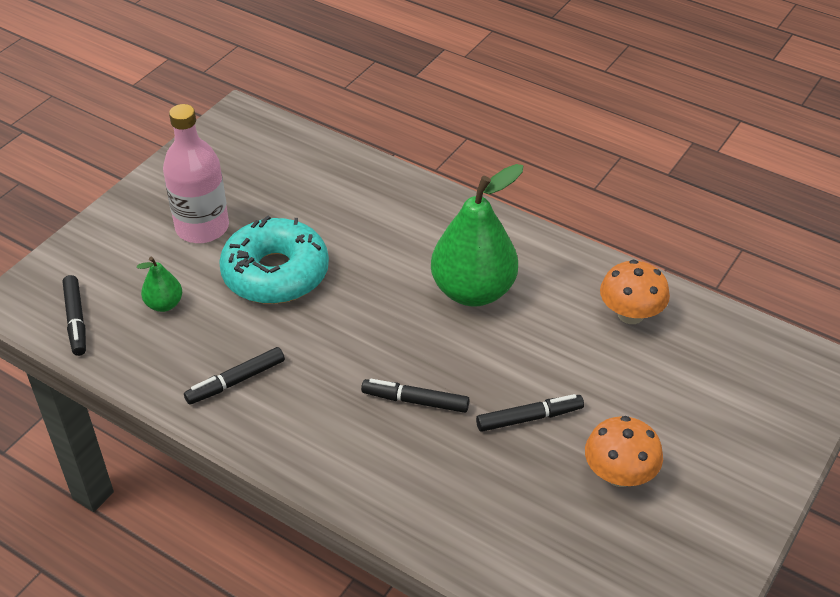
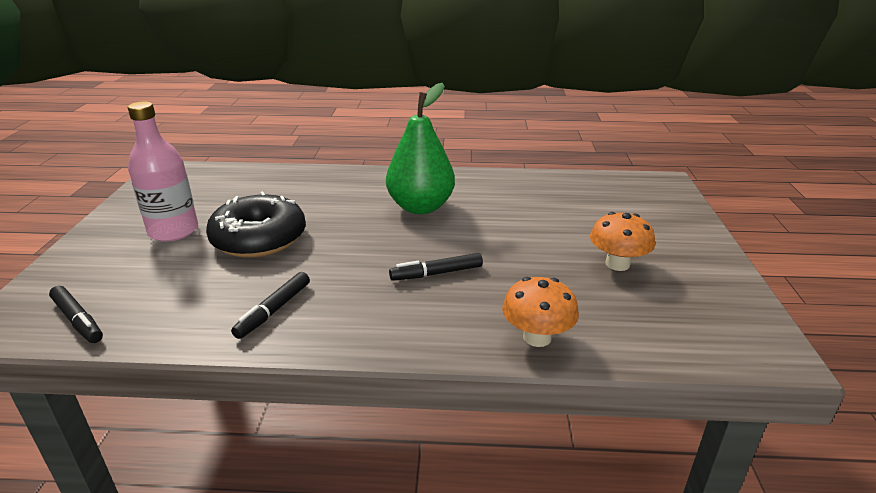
camera: 30 degrees left, 15 degrees down
green pear [137,257,182,312] -> none
turquoise donut [219,216,329,304] -> black donut [206,191,306,258]
black marker [476,394,584,432] -> none
orange mushroom [600,260,670,324] -> orange mushroom moved to [502,277,579,347]

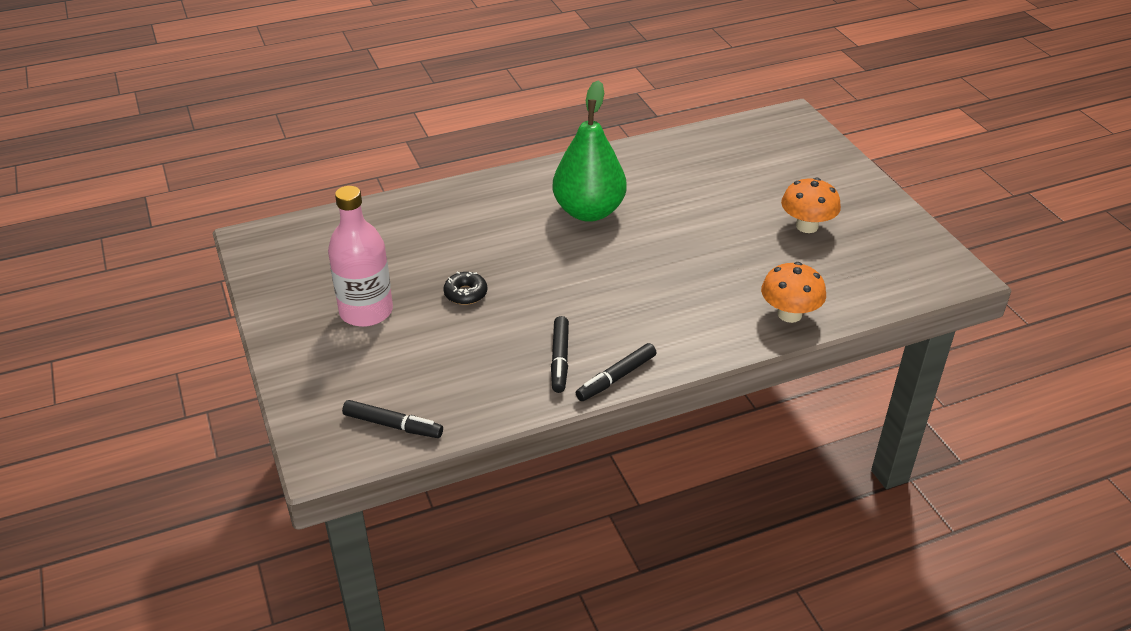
camera: 25 degrees left, 10 degrees up
black donut [206,191,306,258] -> black donut [443,271,487,305], size x0.43
black marker [389,253,483,281] -> black marker moved to [576,343,657,401]

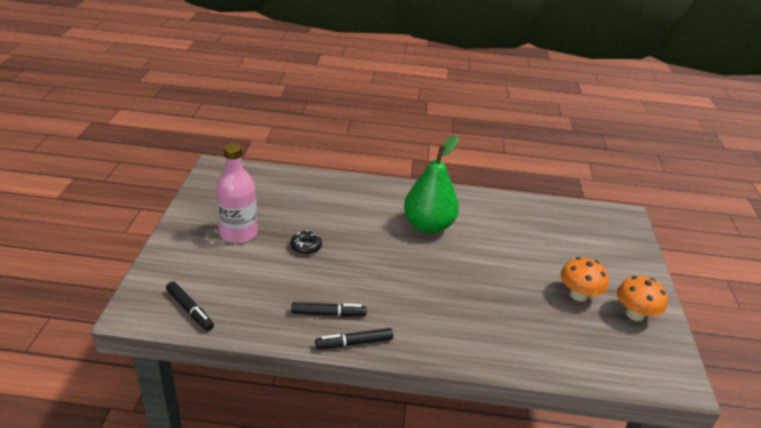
camera: 25 degrees right, 5 degrees down
black marker [551,316,569,393] -> black marker turned 120 degrees counterclockwise [291,302,367,317]
orange mushroom [761,262,826,323] -> orange mushroom moved to [617,276,668,321]

